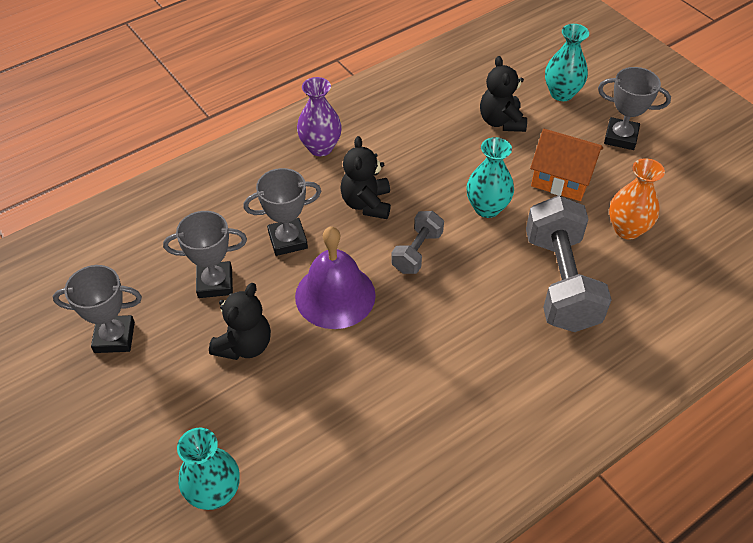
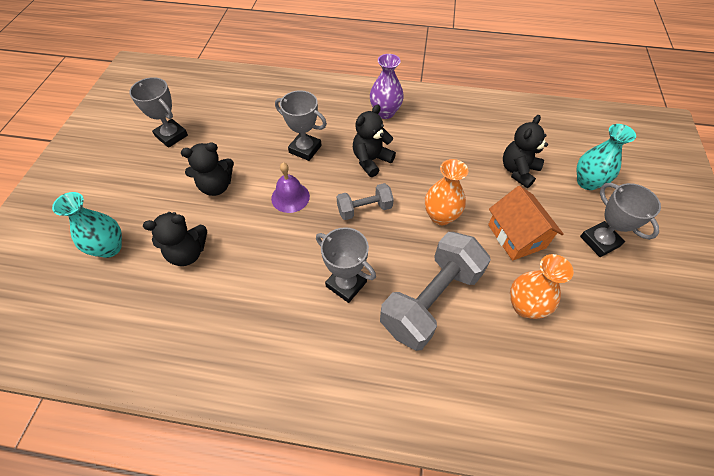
camera: 45 degrees right, 5 degrees up
grey trophy [163,211,247,298] -> grey trophy moved to [316,227,376,303]
purple bell [295,227,376,329] -> purple bell [271,163,310,213], size x0.63
turquoise vase [466,137,514,218] -> orange vase [425,159,468,225]
none -> black teddy bear [143,212,207,266]

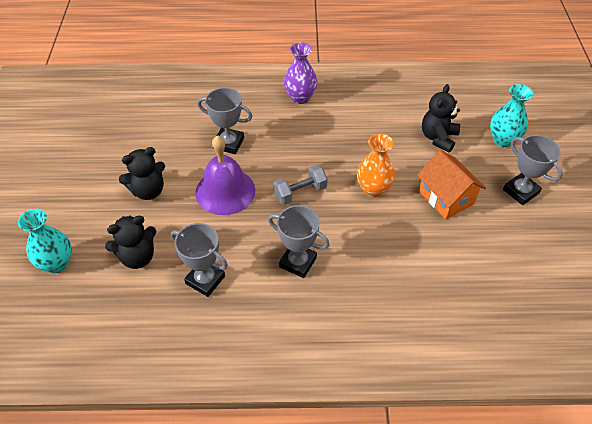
camera: 10 degrees left, 5 degrees down
grey trophy [129,77,188,148] -> grey trophy moved to [171,223,228,297]
purple bell [271,163,310,213] -> purple bell [195,135,255,215], size x1.58
black teddy bear [353,104,396,177] -> none
grey dumbbell [380,232,491,351] -> none
orange vase [510,254,574,319] -> none

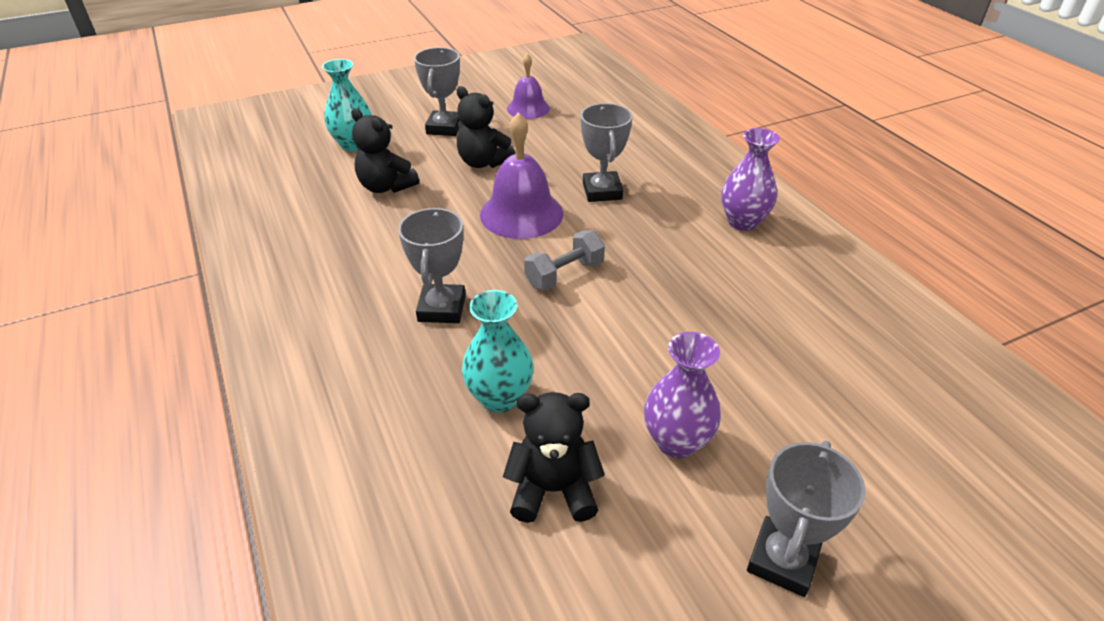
camera: 65 degrees right, 10 degrees down
grey trophy [171,223,228,297] -> grey trophy moved to [414,47,460,136]
grey dumbbell [273,165,328,205] -> grey dumbbell turned 75 degrees counterclockwise [524,231,605,290]
orange vase [357,134,395,198] -> none
orange house [417,150,486,219] -> purple vase [644,332,721,458]
black teddy bear [422,84,460,153] -> black teddy bear moved to [503,392,605,523]
turquoise vase [490,84,533,147] -> turquoise vase moved to [462,290,534,413]
none -> purple bell [507,53,550,119]

